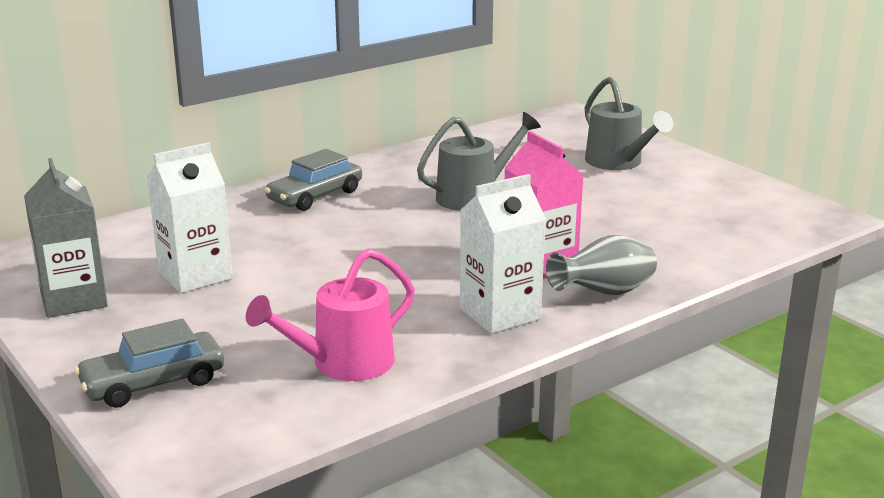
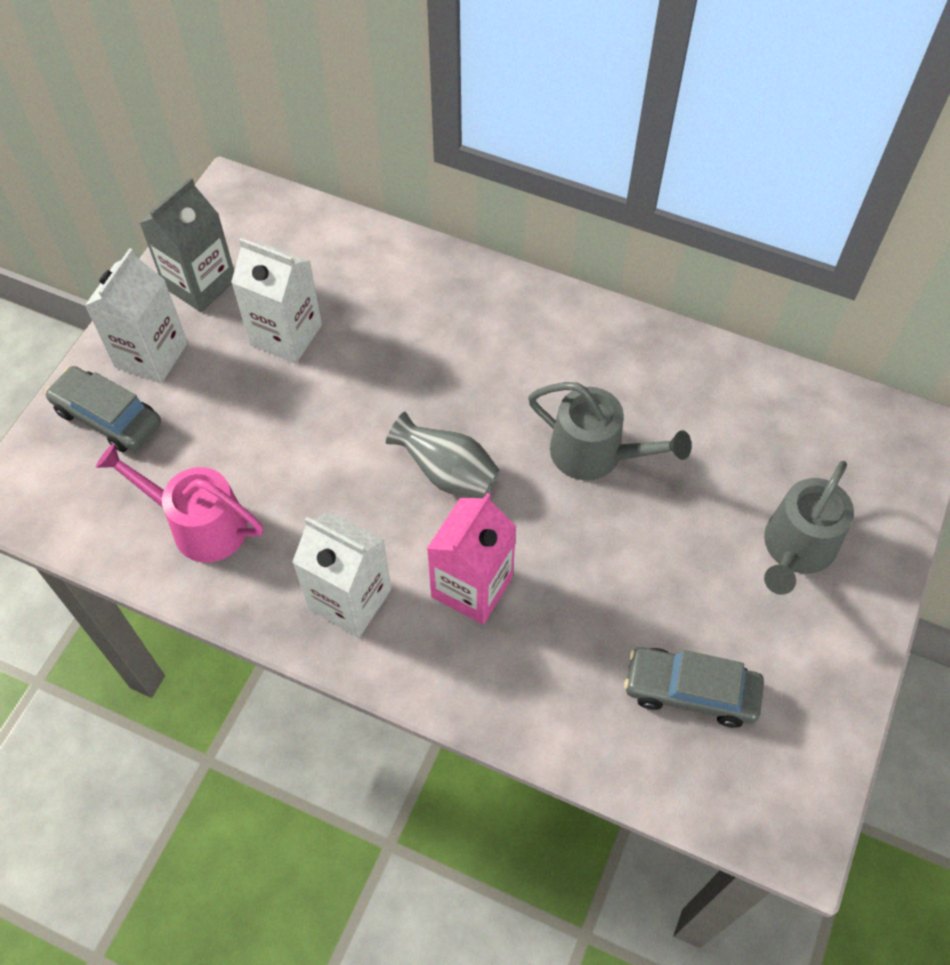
camera: 60 degrees right, 35 degrees up
grey car [265,149,362,211] -> grey car moved to [624,647,764,728]
grey vase [546,235,657,295] -> grey vase moved to [386,412,500,498]
none -> white carton [85,248,188,383]

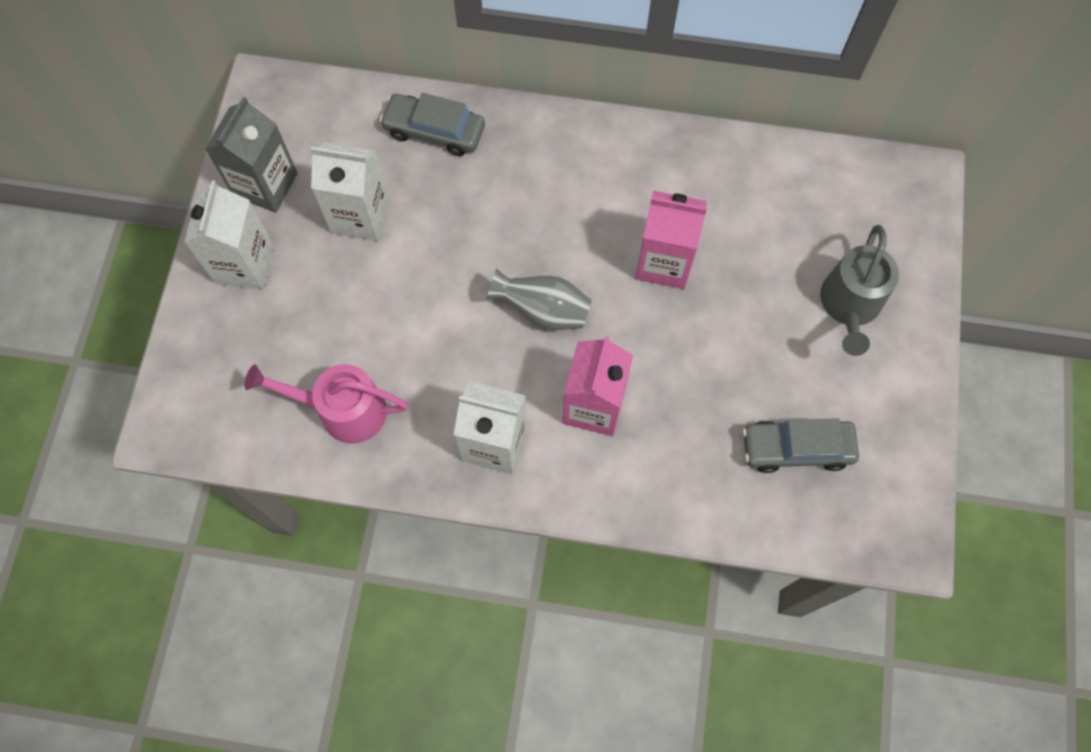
camera: 15 degrees left, 10 degrees up
grey car [45,366,161,453] -> grey car moved to [380,93,485,156]
grey watering can [528,382,692,480] -> pink carton [635,191,707,289]

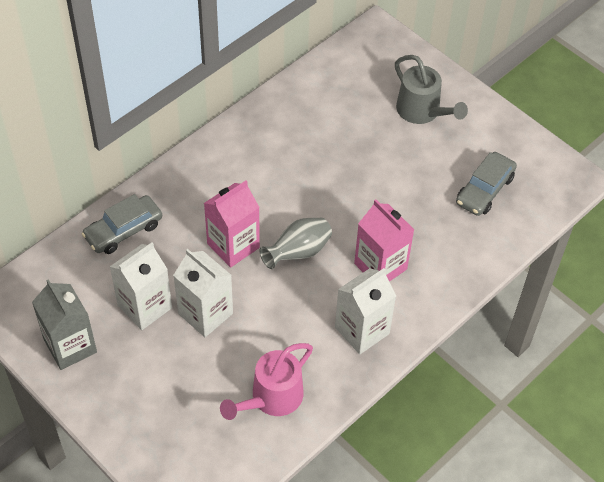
camera: 55 degrees left, 15 degrees down
white carton [184,181,274,289] -> white carton moved to [173,249,233,337]
pink carton [635,191,707,289] -> pink carton moved to [204,181,260,268]

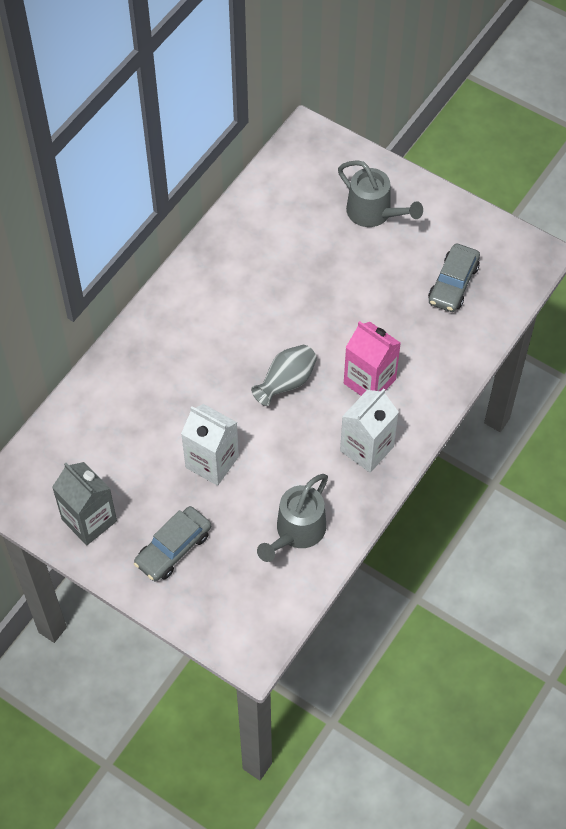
camera: 10 degrees left, 5 degrees up
grey car [82,194,162,254] -> grey car moved to [134,506,211,581]
white carton [110,243,172,330] -> none
pink carton [204,181,260,268] -> none
pink watering can [220,343,313,420] -> grey watering can [257,474,328,562]

